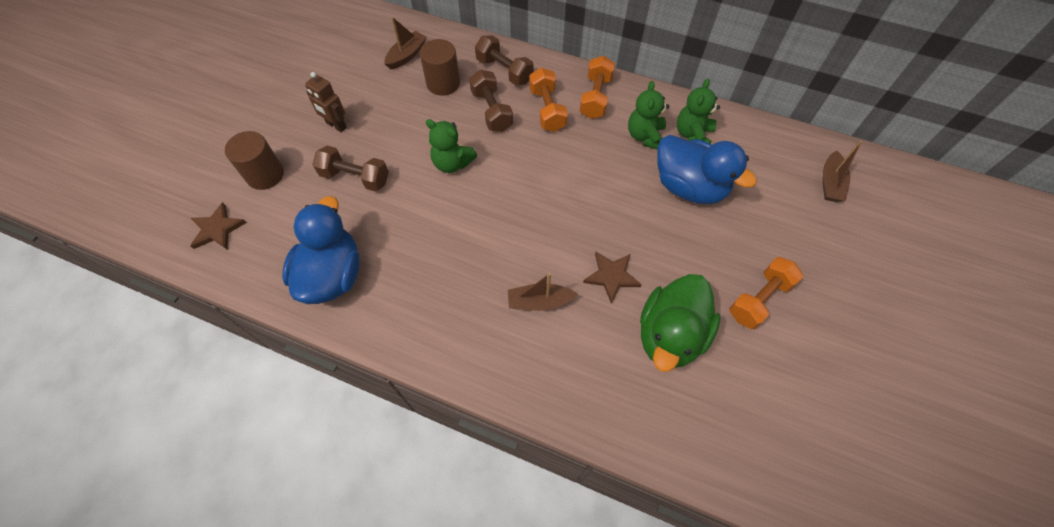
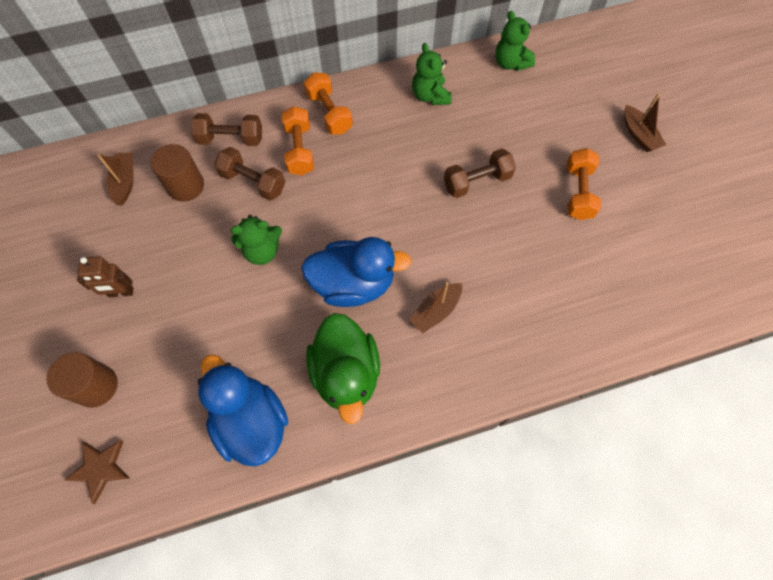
camera: 40 degrees left, 5 degrees up
brown dumbbell [313,146,389,192] -> brown dumbbell moved to [444,148,516,198]
orange dumbbell [529,68,568,132] -> orange dumbbell turned 45 degrees clockwise [281,106,314,176]
brown star [583,252,642,304] -> none
green teddy bear [628,81,669,149] -> green teddy bear moved to [495,11,535,71]
green duck [640,274,721,372] -> green duck moved to [306,313,380,424]
blue duck [657,135,757,204] -> blue duck moved to [301,237,412,307]
brown boat [822,141,862,202] -> brown boat moved to [624,93,666,152]

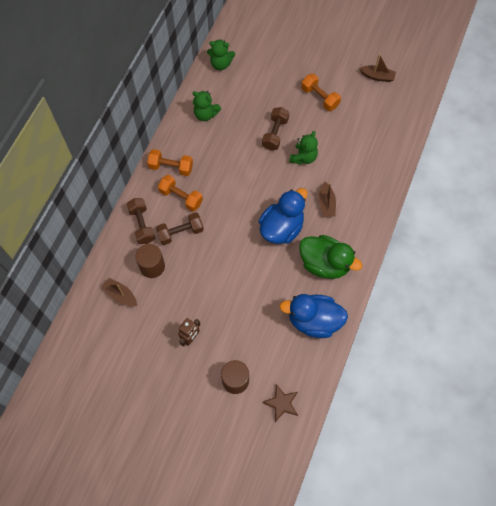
camera: 50 degrees left, 0 degrees up
brown dumbbell [191,113,262,146] -> brown dumbbell turned 60 degrees counterclockwise [127,198,155,244]
green teddy bear [231,215,282,265] -> green teddy bear moved to [289,131,318,165]
brown boat [624,93,666,152] -> brown boat moved to [359,54,396,82]

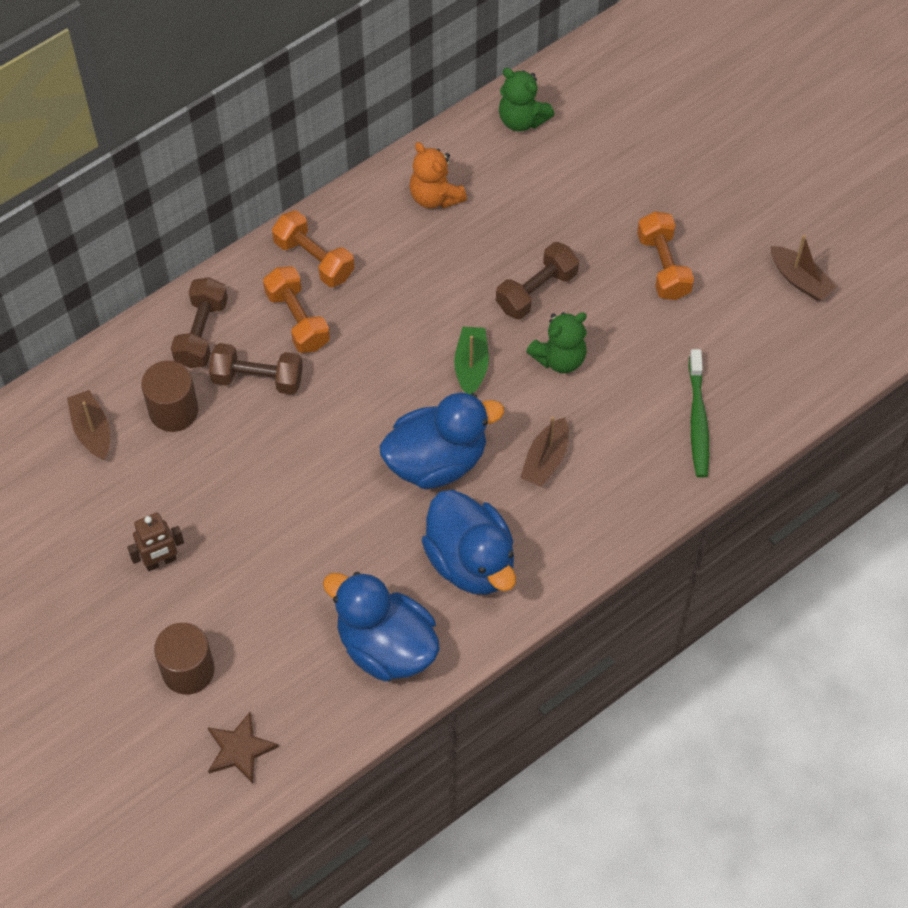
camera: 30 degrees right, 5 degrees down
green teddy bear [193,91,221,121] -> orange teddy bear [409,142,467,209]
green duck [299,235,362,279] -> blue duck [421,490,516,595]
none -> green boat [454,327,489,394]
none -> green toothbrush [689,349,709,478]

